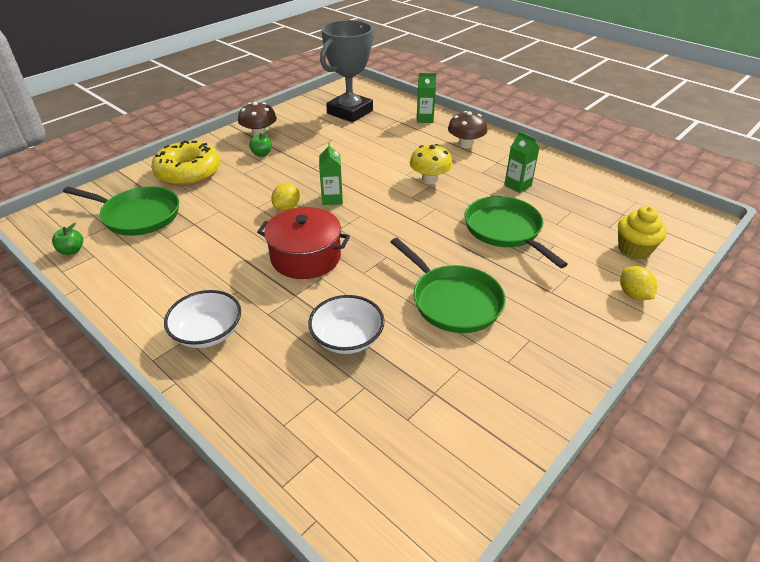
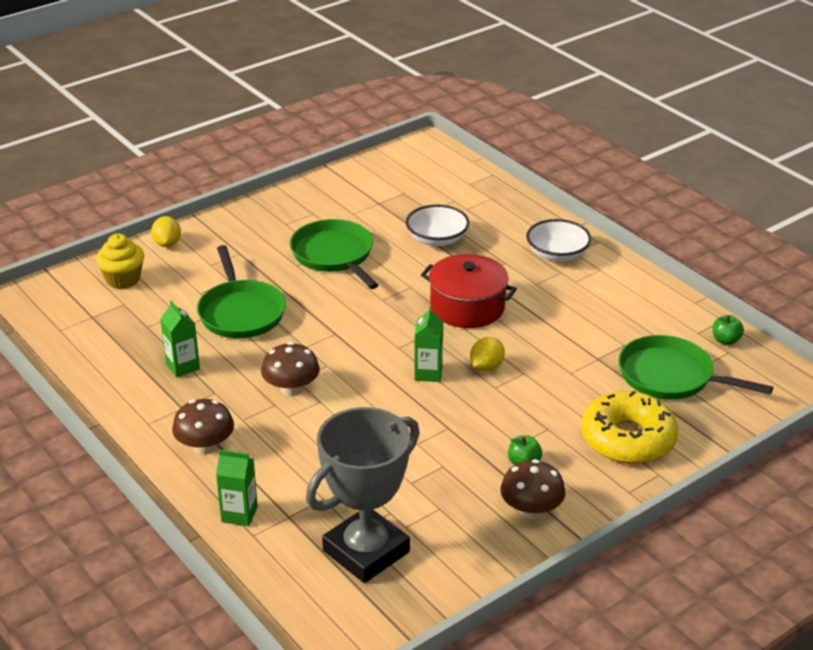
camera: 170 degrees left, 5 degrees down
yellow mushroom [410,144,453,184] -> brown mushroom [261,342,320,396]

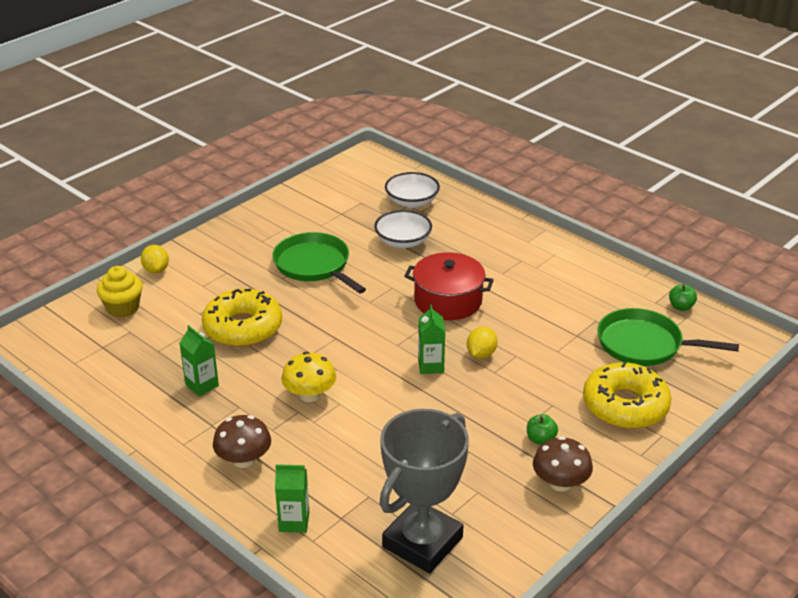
camera: 10 degrees left, 0 degrees up
green pan [197,245,286,338] -> yellow donut [202,288,282,347]
brown mushroom [261,342,320,396] -> yellow mushroom [281,352,336,402]
white bowl [526,219,591,262] -> white bowl moved to [385,172,440,208]

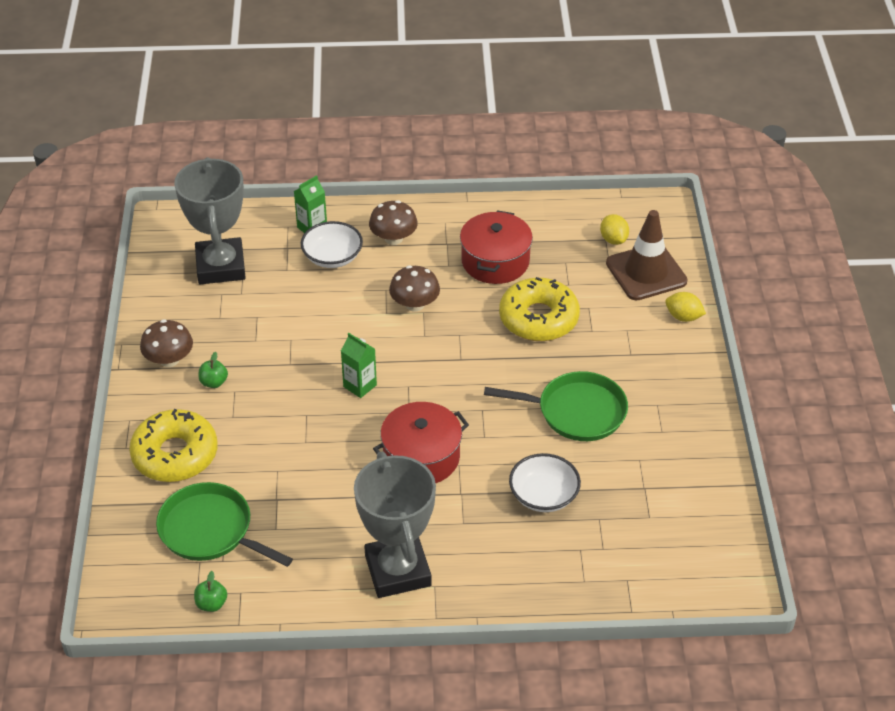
camera: 135 degrees right, 10 degrees up
yellow cupcake [97,266,143,318] -> brown traffic cone [606,210,687,301]
green carton [179,325,219,396] -> red pot [460,210,533,284]
yellow mushroom [281,352,336,402] -> brown mushroom [389,265,440,312]
white bowl [385,172,440,208] -> white bowl moved to [301,221,363,268]
yellow lemon [467,327,498,359] -> yellow lemon moved to [600,214,629,245]
green pan [597,308,739,366] -> green pan turned 120 degrees counterclockwise [156,482,293,567]
none -> grey trophy [354,452,436,598]

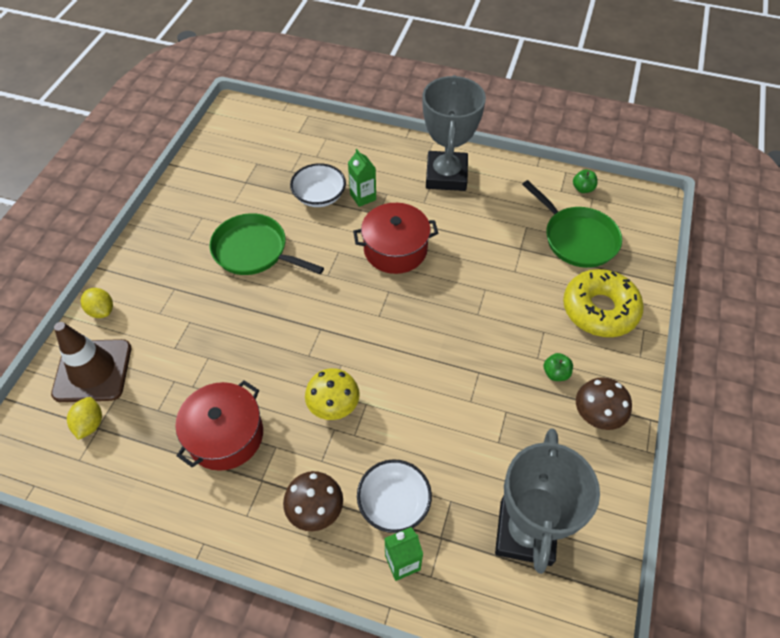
camera: 160 degrees left, 10 degrees up
green carton [341,333,377,398] -> green carton moved to [348,149,376,207]
brown mushroom [389,265,440,312] -> yellow mushroom [305,368,360,420]
yellow donut [499,277,580,341] -> none

